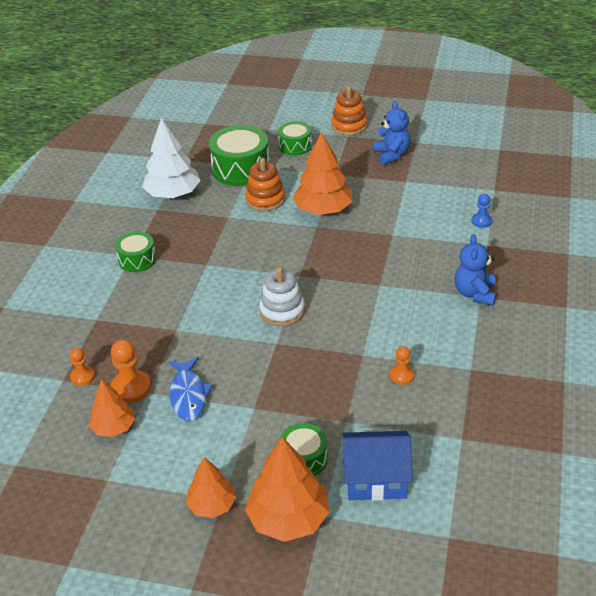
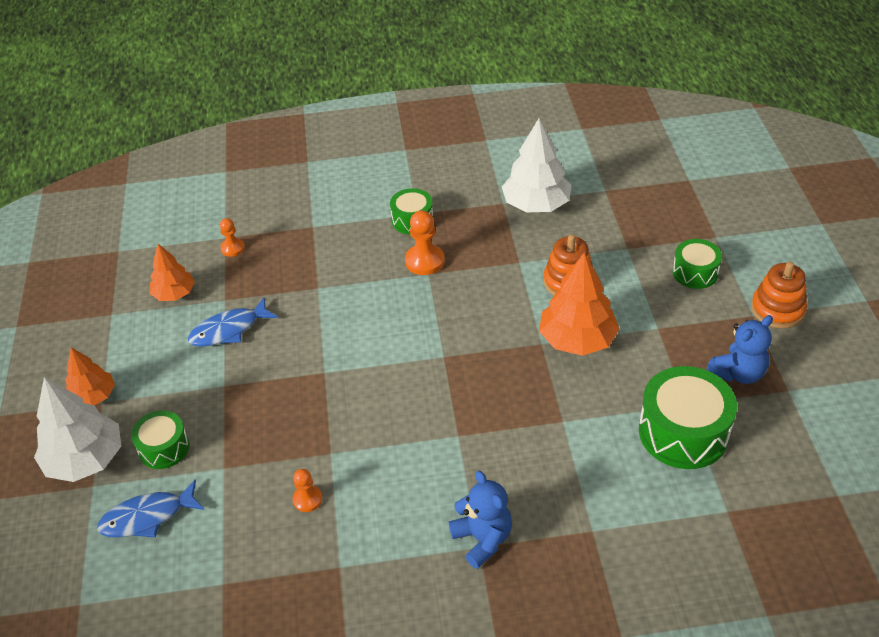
camera: 70 degrees right, 5 degrees up
orange pawn [111,339,151,403] -> orange pawn moved to [405,210,445,275]
green drum [209,125,270,186] -> green drum moved to [639,366,737,469]
orange tree [245,437,330,542] -> white tree [34,377,121,482]
white stacking toy [259,267,305,326] -> none
blue house [342,431,413,501] -> blue fish [97,479,204,538]
blue teddy bear [455,234,496,306] -> blue teddy bear turned 75 degrees clockwise [449,471,512,569]
blue pawn [471,194,492,228] -> none

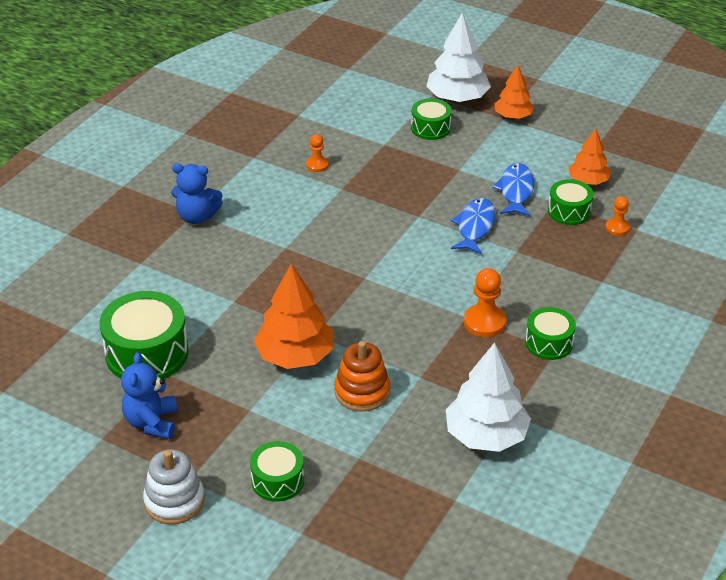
camera: 125 degrees right, 5 degrees down
blue fish [97,479,204,538] -> blue fish moved to [451,198,496,255]
orange stacking toy [751,262,807,328] -> white stacking toy [143,449,205,525]
none -> green drum [548,179,594,225]

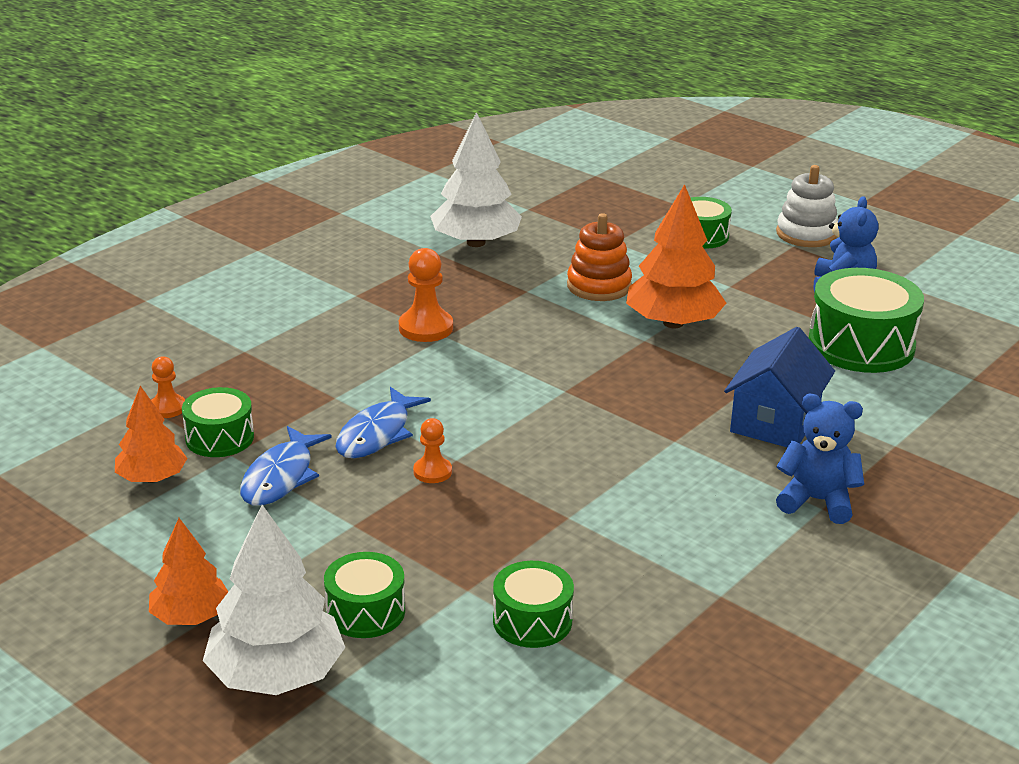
camera: 170 degrees left, 10 degrees down
orange pawn [306,134,329,172] -> orange pawn moved to [413,418,452,483]
green drum [525,307,576,360] -> green drum moved to [493,561,574,648]
none -> blue house [724,327,835,448]

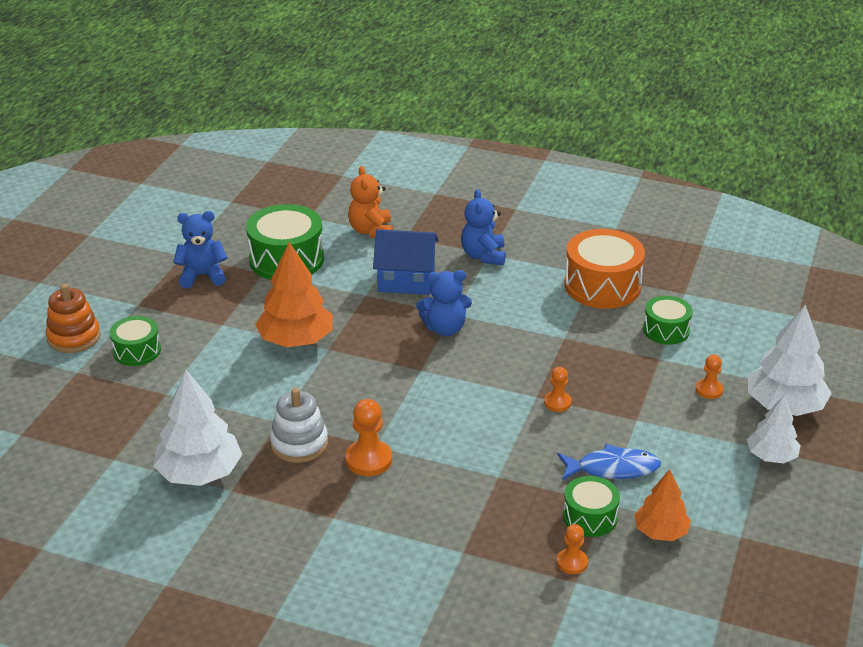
camera: 110 degrees left, 5 degrees up
orange tree [149,518,229,625] -> white tree [747,395,801,463]
green drum [324,552,405,638] -> orange pawn [696,354,723,399]
blue fish [335,387,431,458] -> none
orange stacking toy [567,213,632,301] -> orange stacking toy moved to [46,284,101,353]
white stacking toy [776,165,838,247] -> white stacking toy moved to [270,388,328,463]
none -> orange teddy bear [348,166,393,238]
none -> blue teddy bear [416,270,472,336]
none -> orange drum [565,229,645,309]

